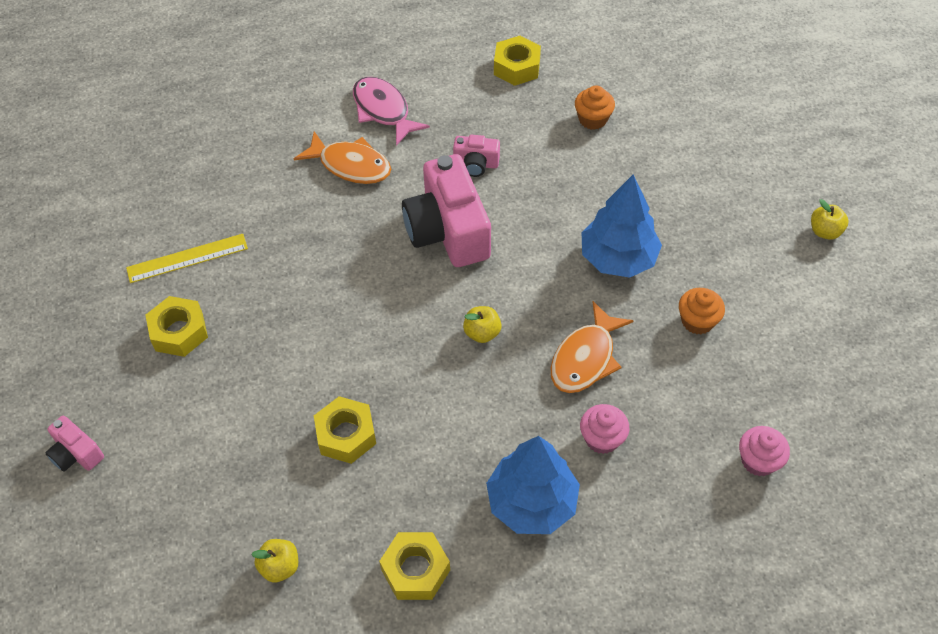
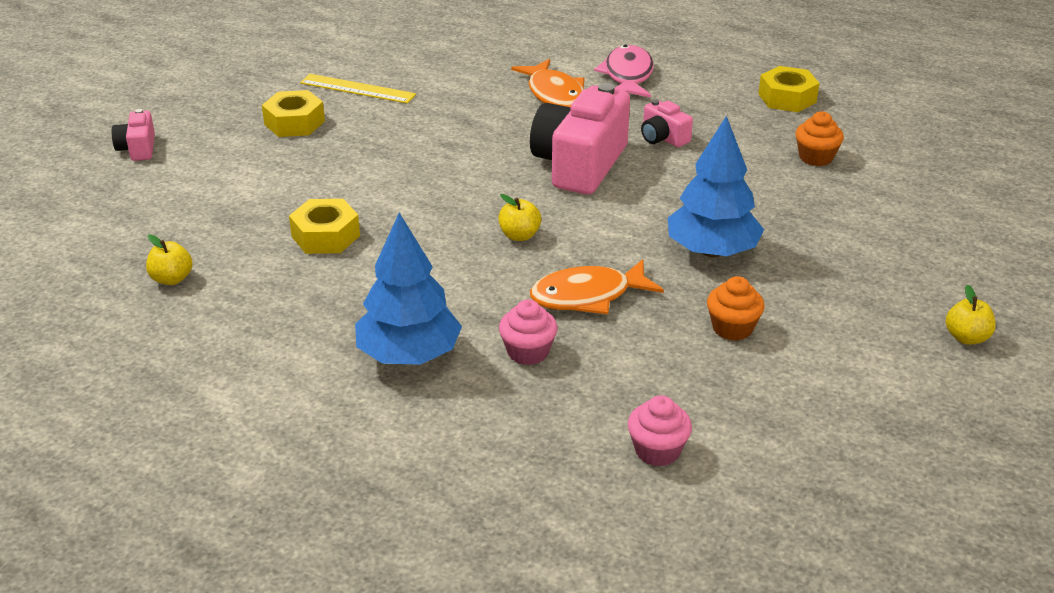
camera: 40 degrees right, 20 degrees down
yellow nut [379,532,450,600] -> none

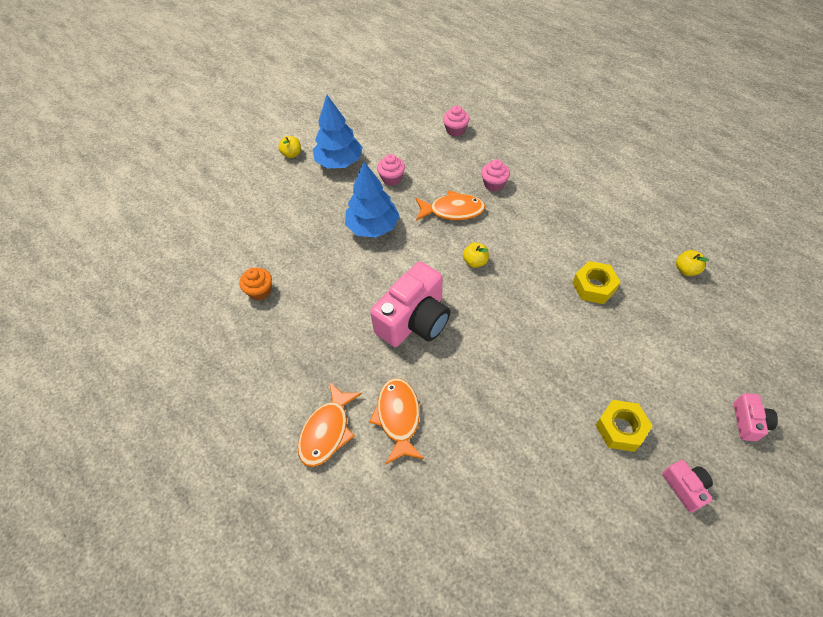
camera: 160 degrees left, 20 degrees up
yellow ruler [300,74,416,103] -> none
blue tree [355,213,462,365] -> blue tree moved to [313,95,363,169]
pink fish [594,45,654,98] -> orange fish [298,382,362,467]
pink camera [641,99,693,147] -> pink camera moved to [662,460,713,512]
orange cupcake [707,276,765,341] -> pink cupcake [377,154,405,186]
yellow nut [758,66,819,112] -> none

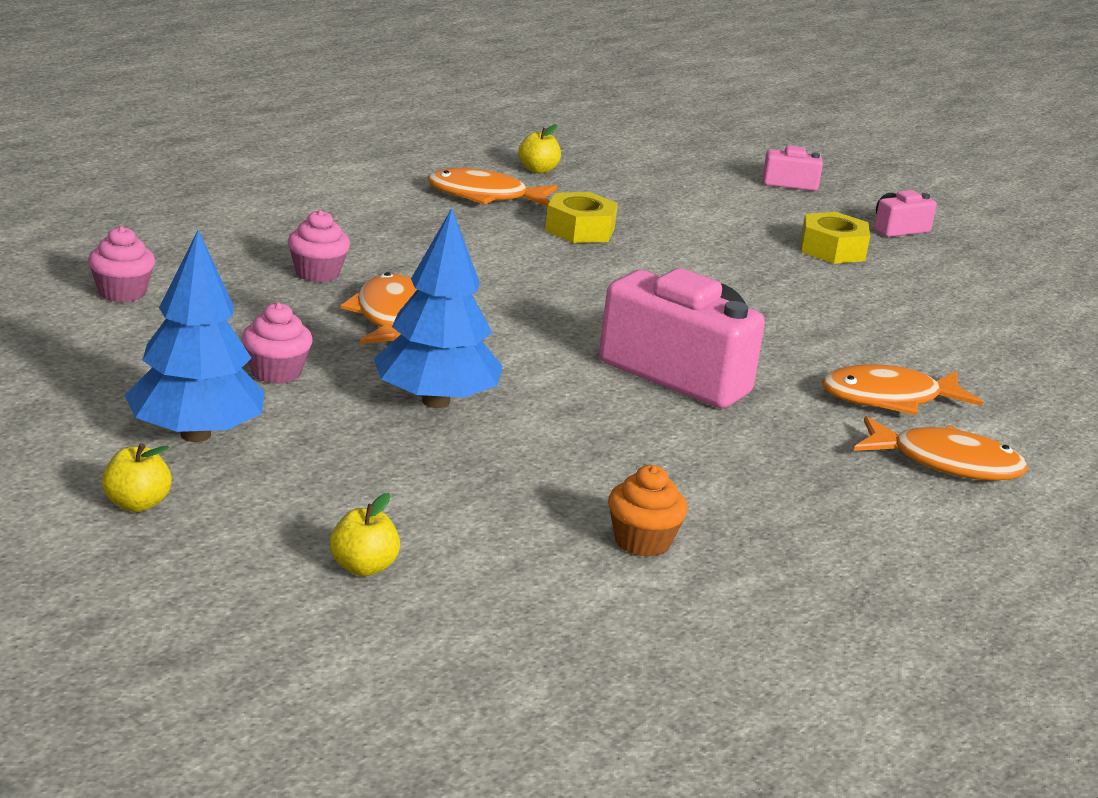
camera: 100 degrees left, 30 degrees down
yellow apple [463,242,489,268] -> yellow apple moved to [330,493,400,576]
none -> orange fish [427,168,557,207]

